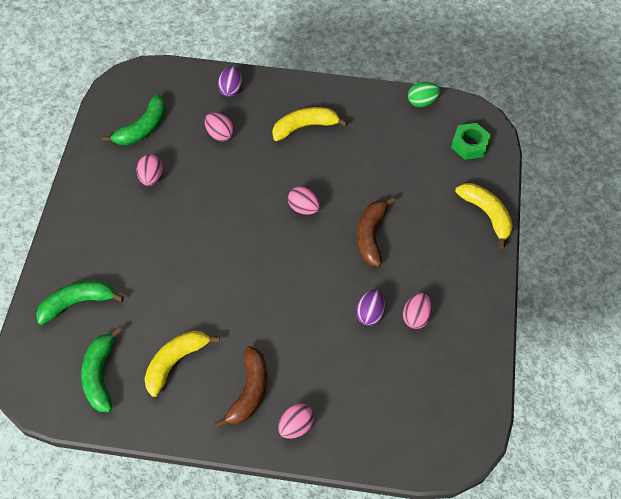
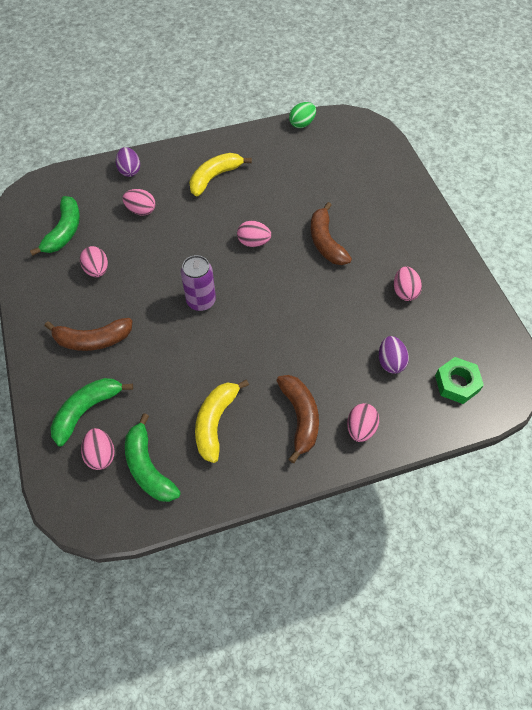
camera: 25 degrees left, 0 degrees up
purple egg [356,290,385,325] -> purple egg moved to [379,336,409,374]
green nut [451,123,491,160] -> green nut moved to [435,357,484,404]
yellow banana [455,183,513,249] -> none
none -> brown banana [45,318,133,351]
none -> pink egg [81,428,115,470]
none -> purple can [181,255,216,311]

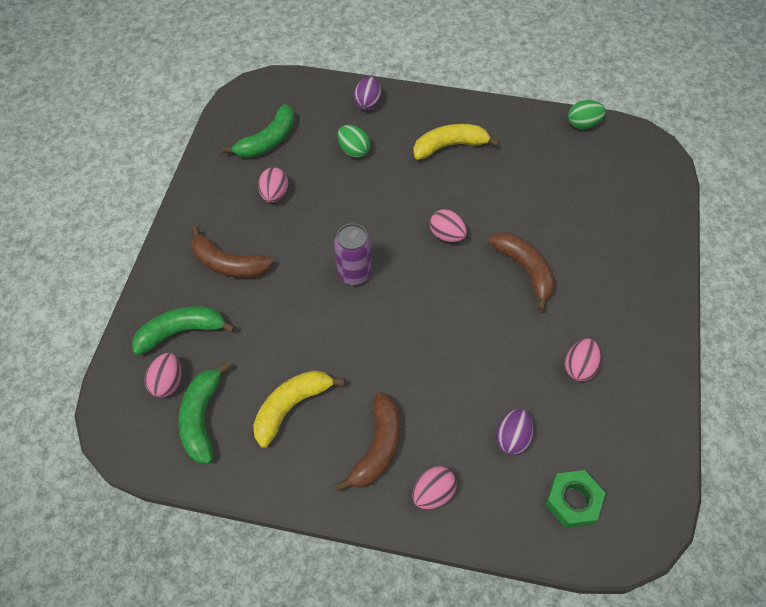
camera: 30 degrees right, 0 degrees up
pink egg [122,189,155,216] -> green egg [338,125,370,158]
brown banana [311,202,352,265] -> brown banana turned 135 degrees clockwise [489,232,555,311]

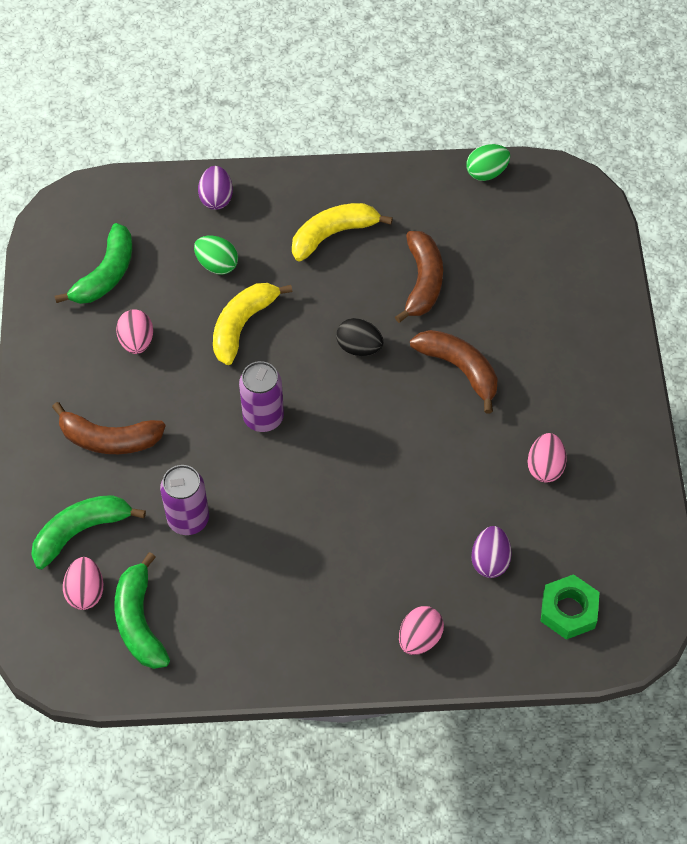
camera: 15 degrees left, 0 degrees up
yellow banana [253,371,345,448] -> yellow banana moved to [213,283,293,365]
brown banana [335,392,400,492] -> brown banana moved to [395,231,443,323]
pink egg [430,209,467,242] -> black egg [336,318,384,356]
none -> purple can [160,465,209,535]

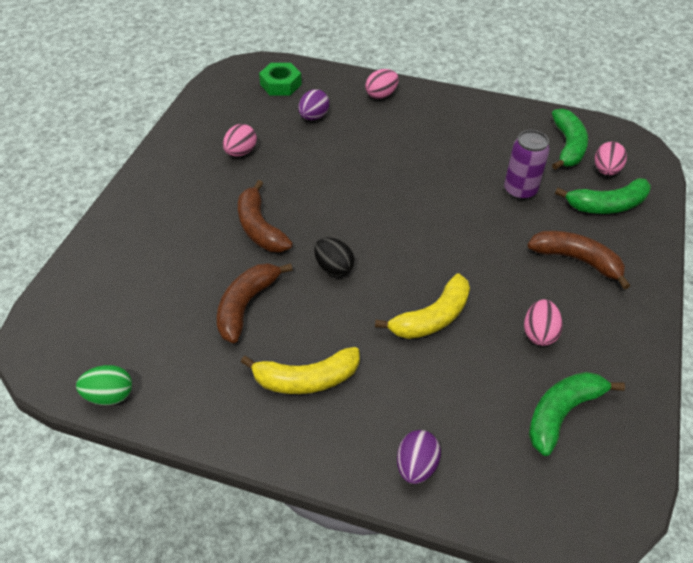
camera: 160 degrees left, 10 degrees down
green egg [194,236,238,275] -> none
purple can [239,361,284,432] -> none

